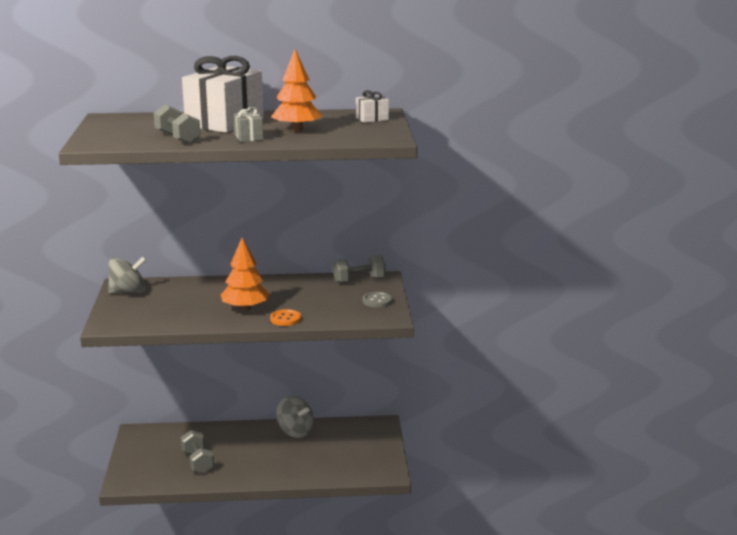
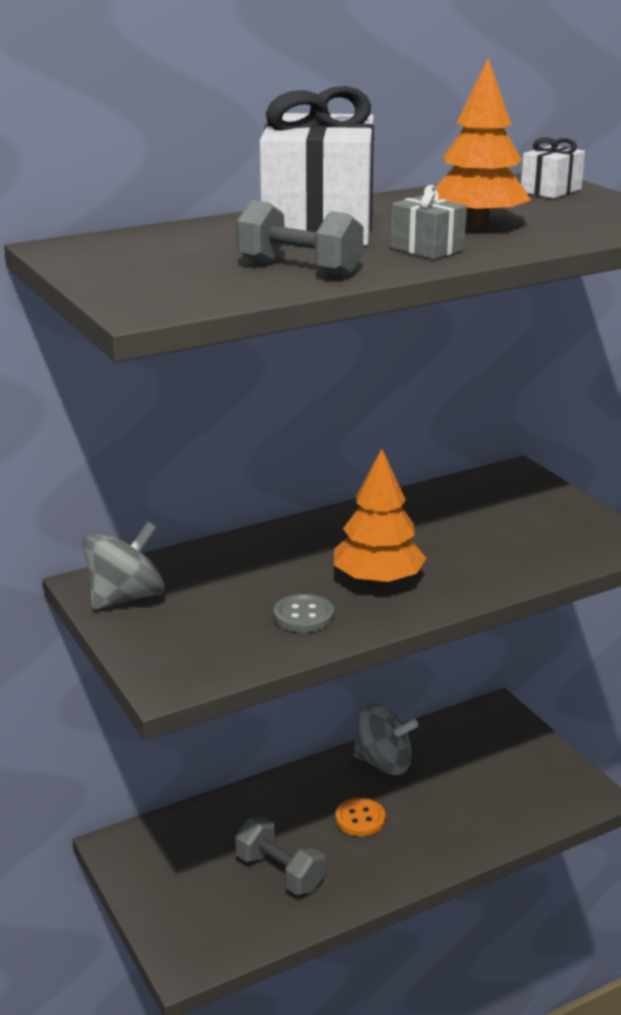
camera: 25 degrees left, 5 degrees up
orange button [270,309,301,326] -> orange button moved to [335,798,386,836]
grey dumbbell [333,255,385,283] -> none
grey button [363,292,392,308] -> grey button moved to [274,594,334,633]

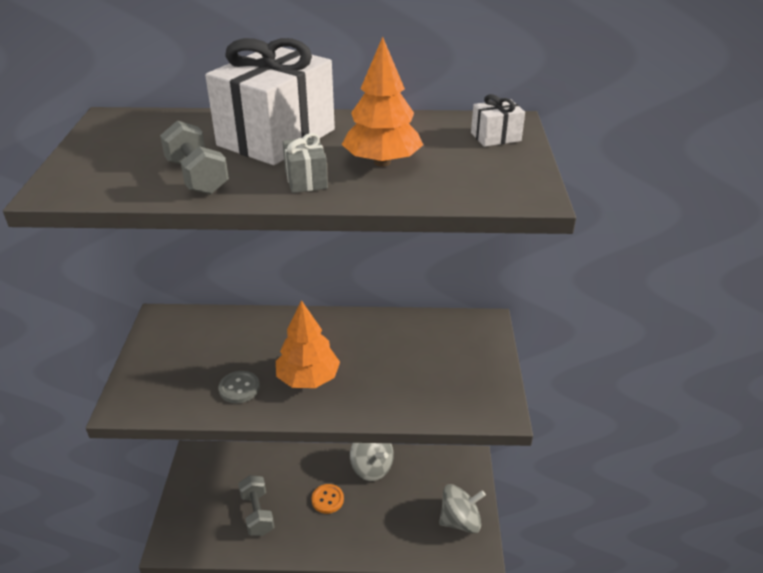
camera: 30 degrees right, 10 degrees up
grey spinning top [83,521,165,610] -> grey spinning top moved to [439,484,486,533]

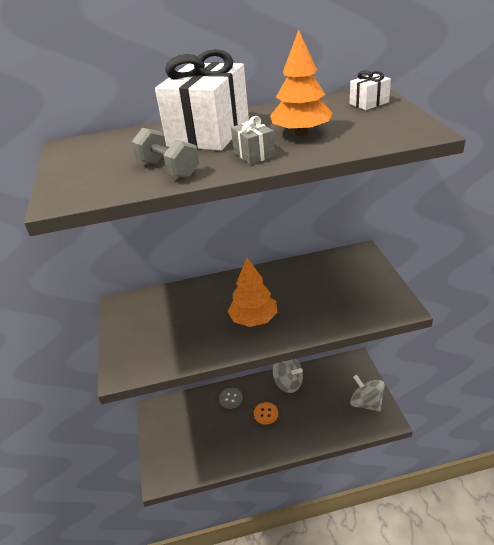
camera: 10 degrees left, 0 degrees up
grey button [218,371,260,403] -> grey button moved to [219,388,243,409]
grey dumbbell [238,475,274,536] -> none
grey spinning top [439,484,486,533] -> grey spinning top turned 105 degrees counterclockwise [350,375,385,412]

